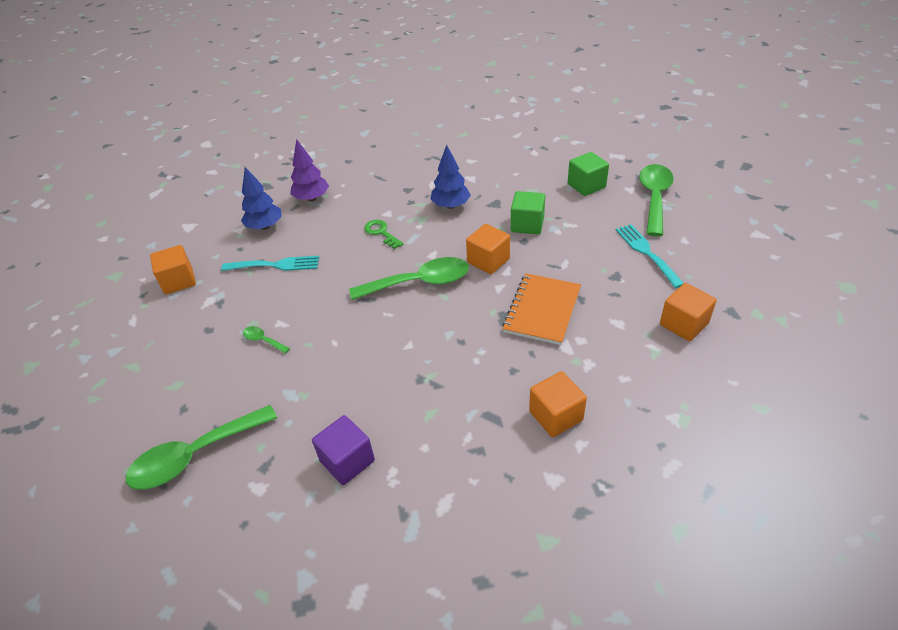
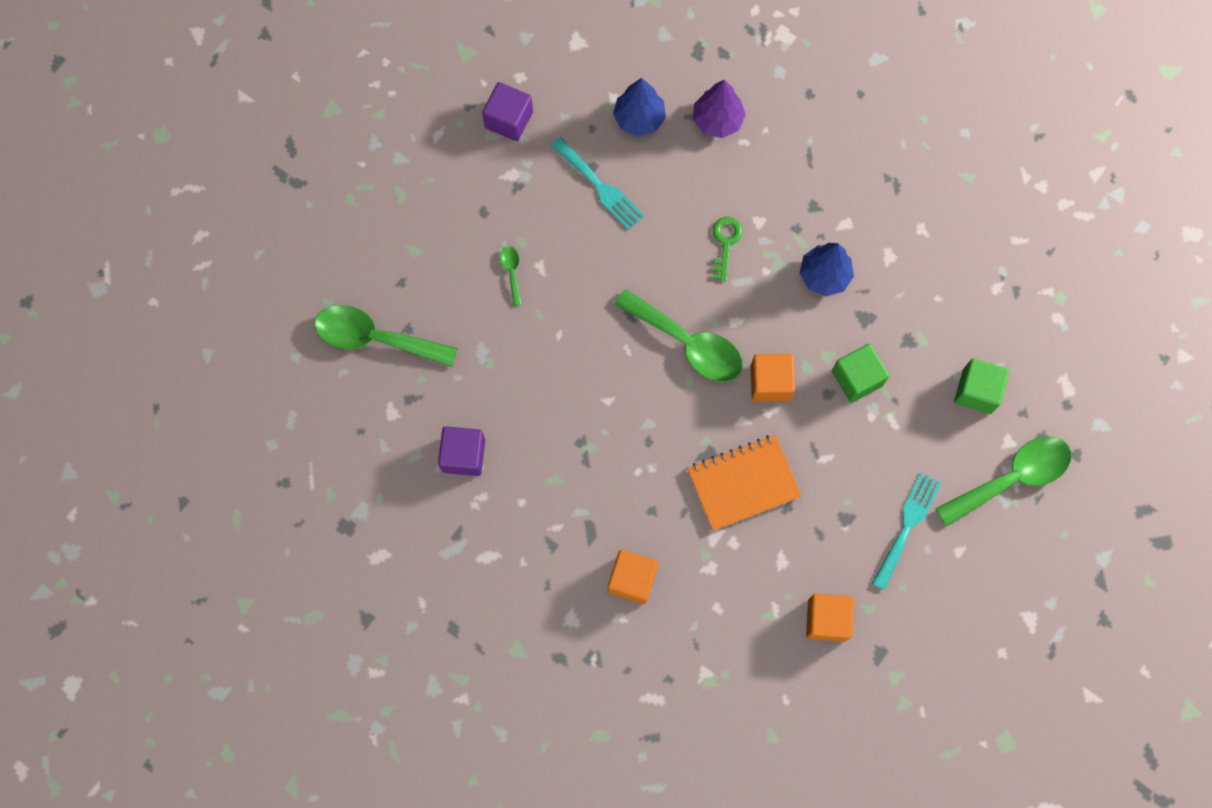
camera: 45 degrees right, 30 degrees up
orange cube [150,245,196,294] -> purple cube [482,82,533,141]

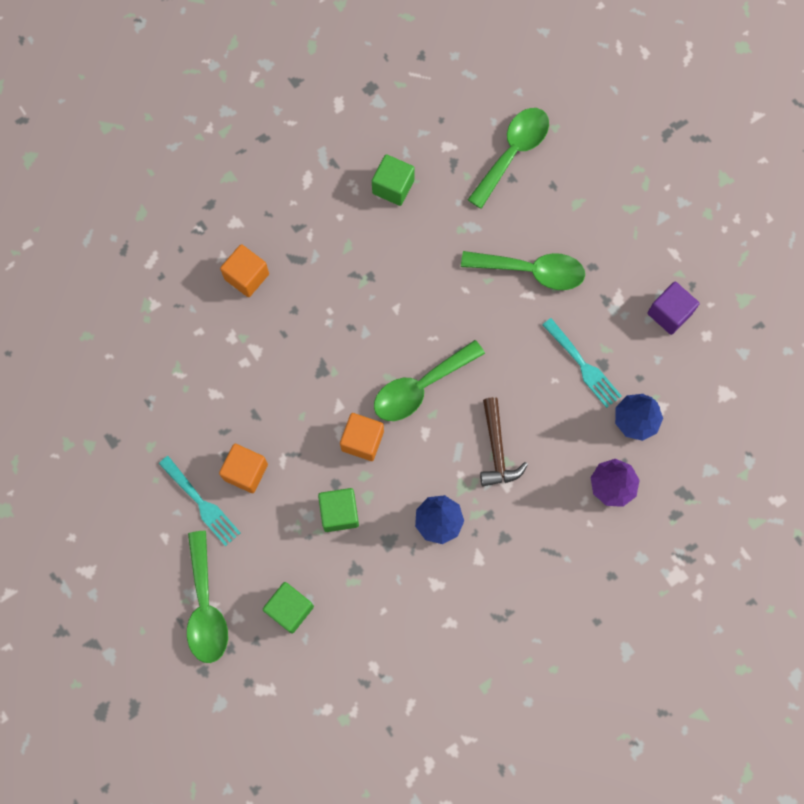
camera: 110 degrees right, 0 degrees up
purple cube [438,426,485,476] -> green cube [372,154,415,206]
green spoon [500,246,522,306] -> green spoon [461,251,585,290], size x2.29
turquoise fork [551,137,644,230] -> turquoise fork turned 105 degrees counterclockwise [543,318,622,408]
orange notebook [687,435,802,531] -> none
green key [713,217,742,281] -> brown hammer [480,397,528,486]
orange cube [806,594,854,642] -> orange cube moved to [219,444,268,493]

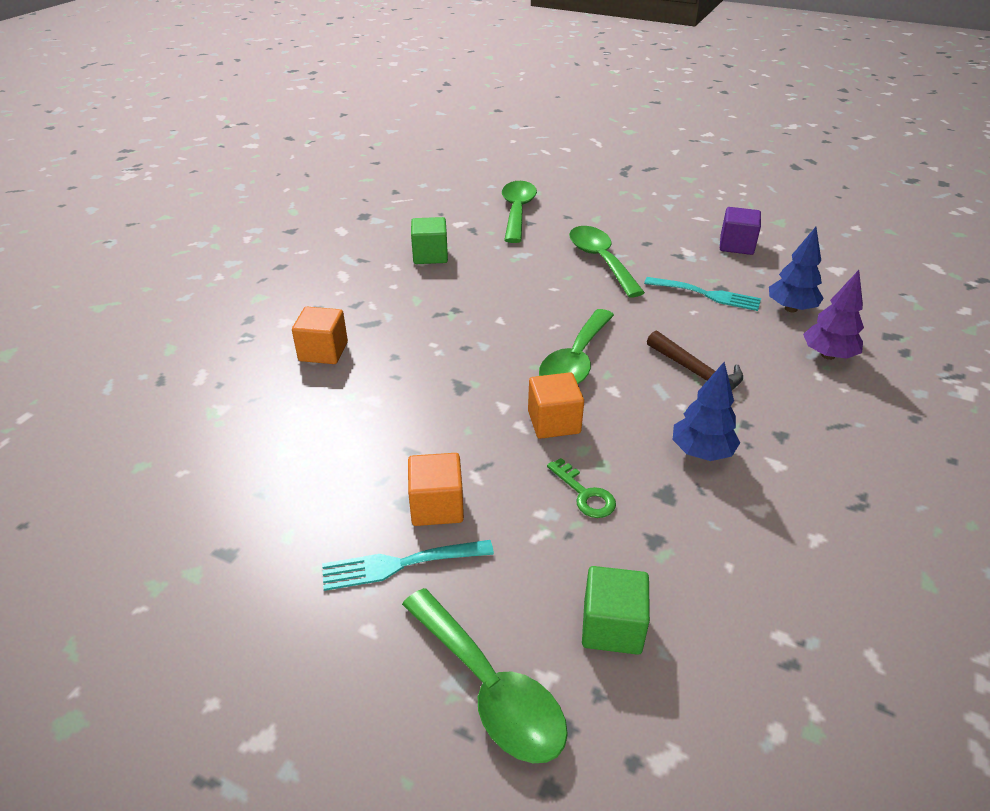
camera: 30 degrees left, 35 degrees down
turquoise fork [159,456,241,546] -> turquoise fork turned 150 degrees clockwise [322,540,494,591]
green cube [318,488,359,532] -> green key [547,458,616,518]
green spoon [461,251,585,290] -> green spoon turned 90 degrees counterclockwise [569,226,645,298]

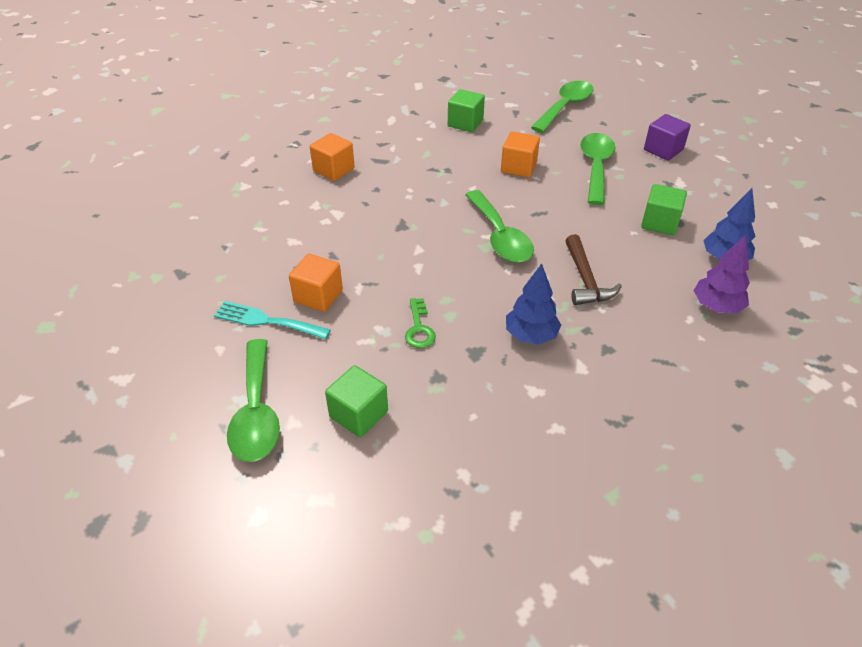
camera: 30 degrees right, 5 degrees up
orange cube [528,372,584,439] -> orange cube moved to [501,131,540,178]
green spoon [539,309,614,384] -> green spoon turned 75 degrees counterclockwise [465,190,534,263]
turquoise fork [644,277,761,311] -> green cube [641,184,687,235]
purple cube [720,207,761,255] -> purple cube moved to [644,114,691,160]

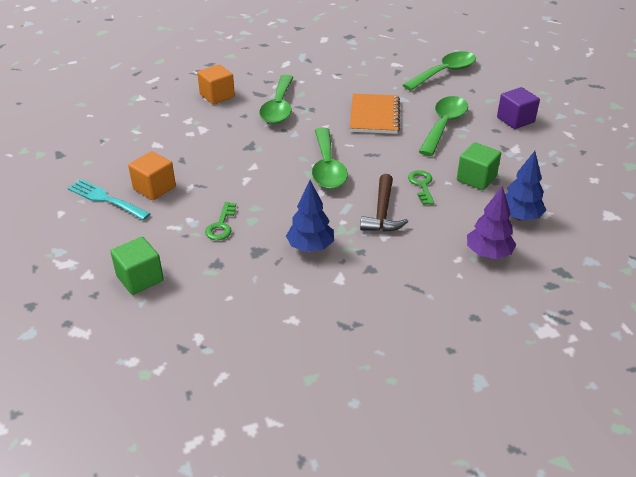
camera: 15 degrees right, 5 degrees down
green spoon [227,339,280,462] -> green spoon moved to [259,75,294,124]
green cube [448,89,485,132] -> none
orange cube [501,131,540,178] -> orange notebook [350,94,400,134]
none -> green key [408,170,434,205]

